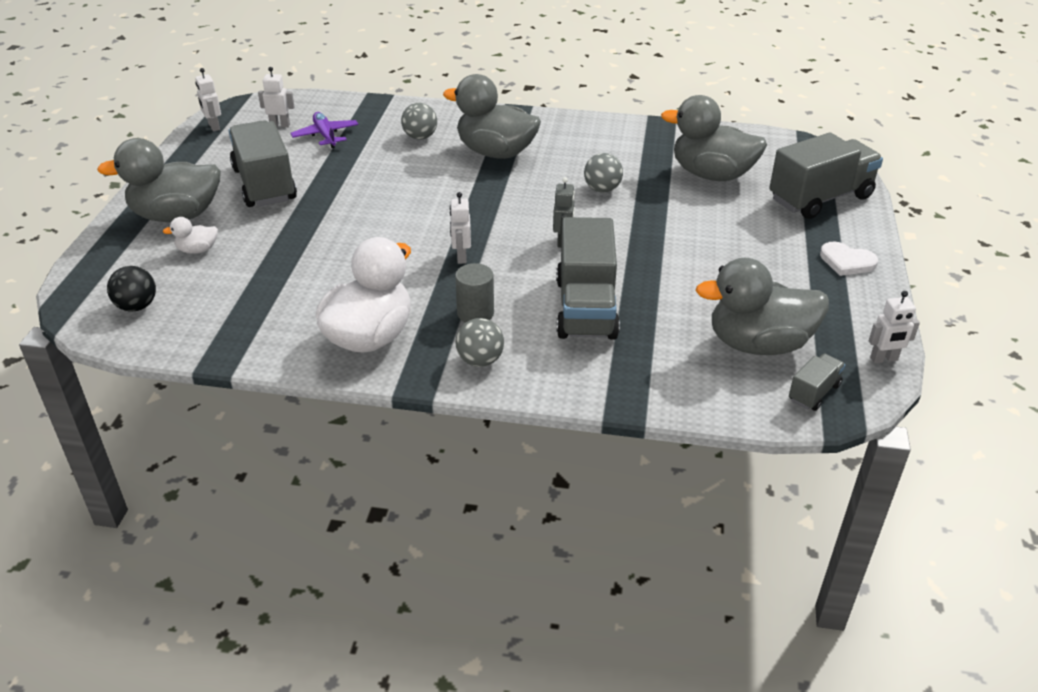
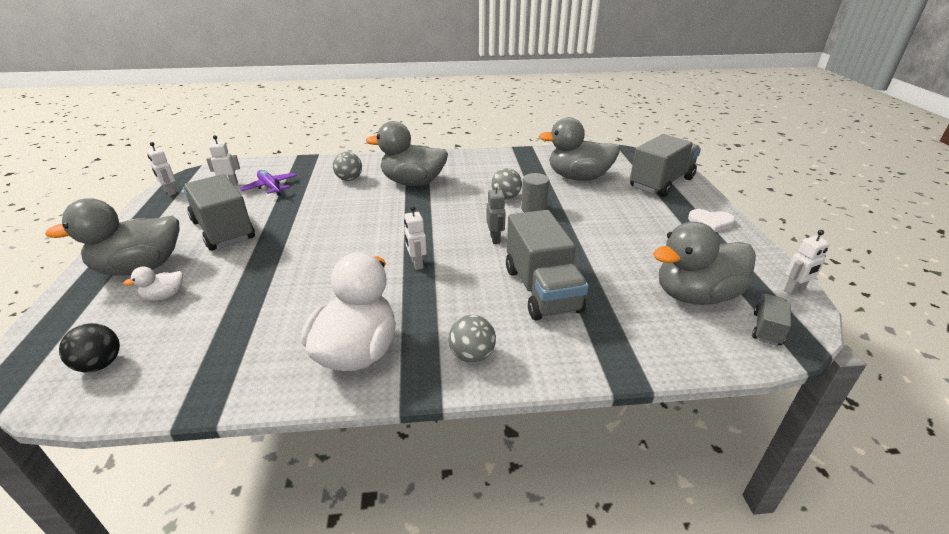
camera: 15 degrees left, 5 degrees down
grey cylinder [455,263,494,323] -> grey cylinder moved to [521,173,549,212]

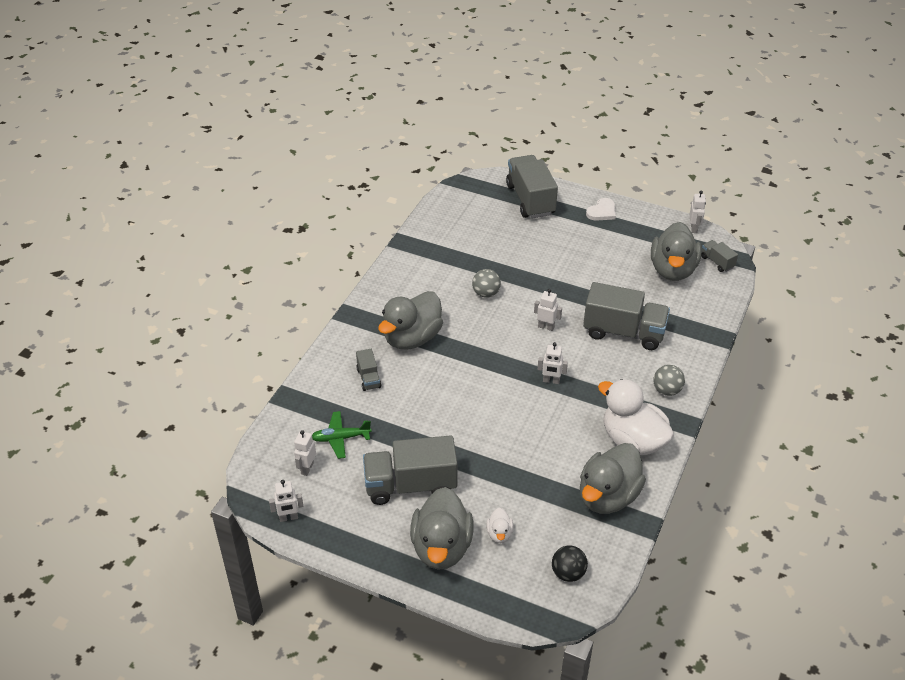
camera: 60 degrees left, 10 degrees up
purple plane [240,170,297,196] -> green plane [312,411,372,459]
grey ball [333,152,362,181] -> grey truck [356,349,382,391]
grey robot [486,183,506,244] -> white robot [534,289,562,331]
grey cylinder [521,173,549,212] -> none
grey duck [539,117,620,181] -> grey duck moved to [580,443,646,514]

